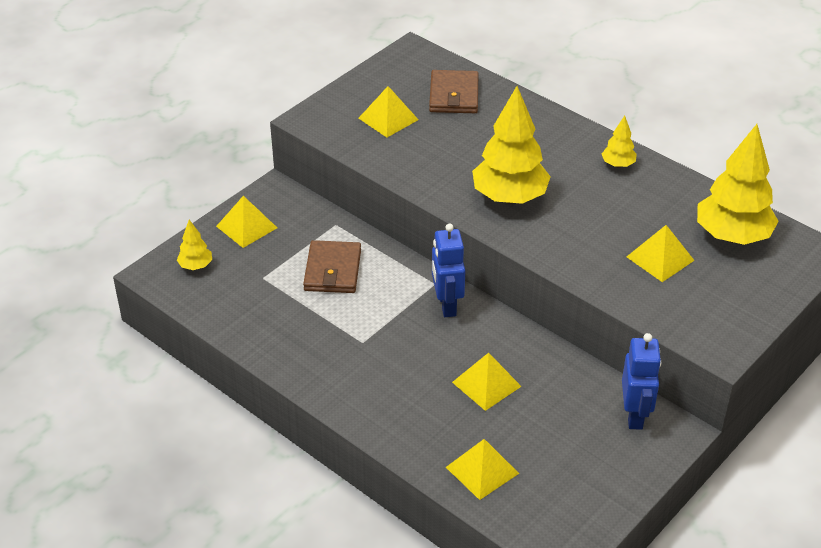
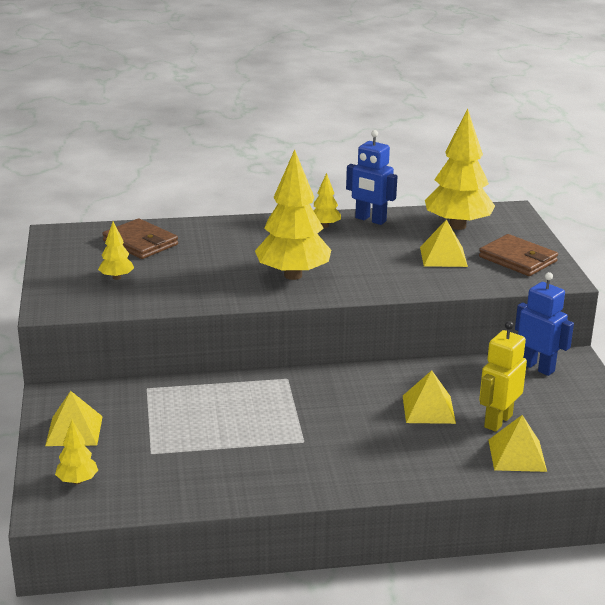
camera: 50 degrees left, 15 degrees down
brown wallet [303,240,361,293] -> brown wallet moved to [479,234,558,276]
yellow pyramid [359,86,419,138] -> yellow tree [98,222,134,280]
blue robot [432,224,465,317] -> blue robot moved to [346,130,397,225]
none -> yellow robot [479,321,527,432]

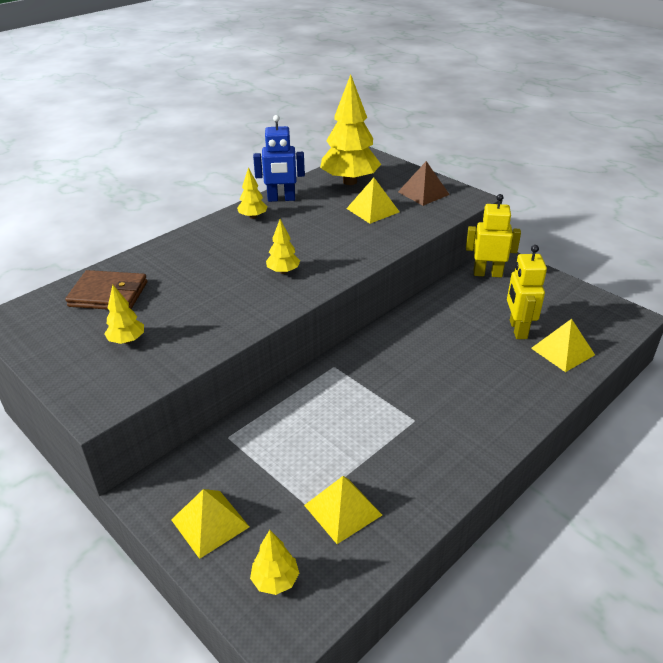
camera: 35 degrees left, 10 degrees up
yellow tree [255,149,331,280] -> yellow tree [266,219,300,274], size x0.46
yellow pyramid [403,370,456,424] -> yellow pyramid moved to [304,476,382,544]
brown wallet [479,234,558,276] -> brown pyramid [398,161,450,206]
blue robot [515,272,574,376] -> yellow robot [466,194,521,277]

